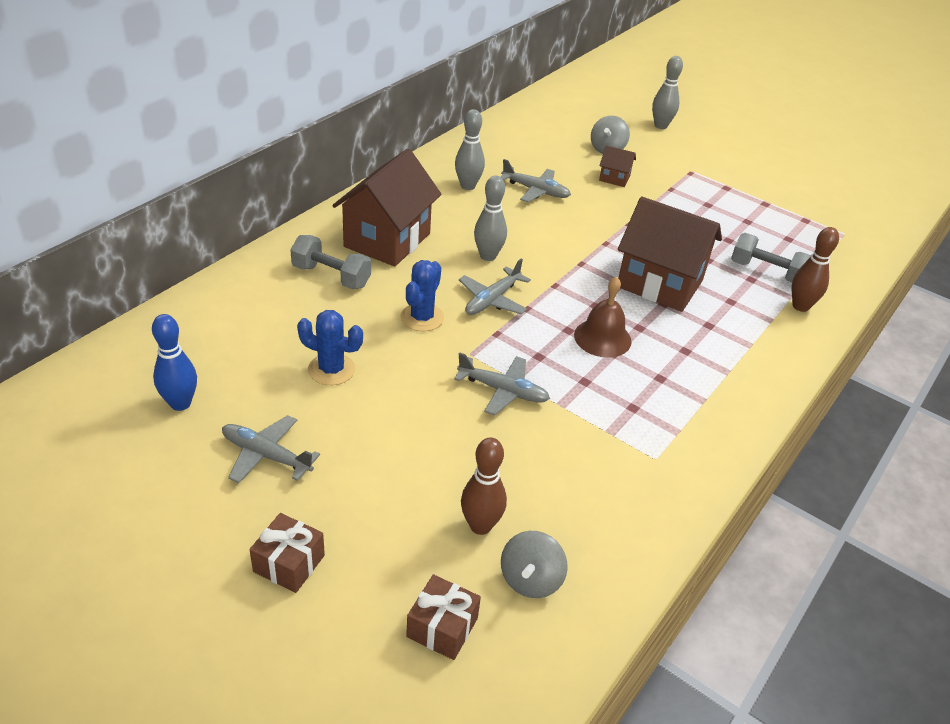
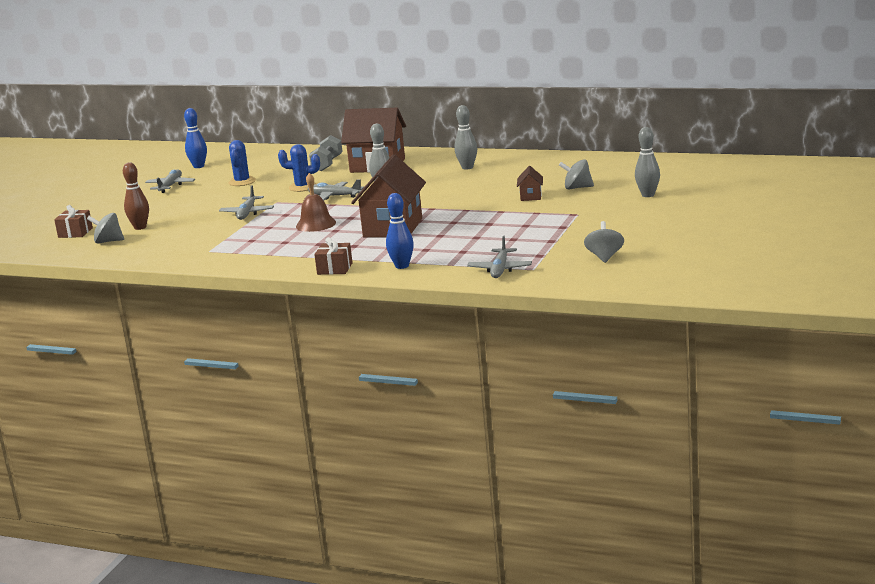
camera: 80 degrees right, 20 degrees down
brown gift [249,513,325,593] -> brown gift moved to [314,237,353,275]
grey plane [501,159,571,202] -> grey plane moved to [467,236,532,278]
grey dumbbell [731,233,811,282] -> none
brown bowling pin [792,227,839,312] -> blue bowling pin [386,193,414,269]
none -> grey spinning top [584,221,624,263]

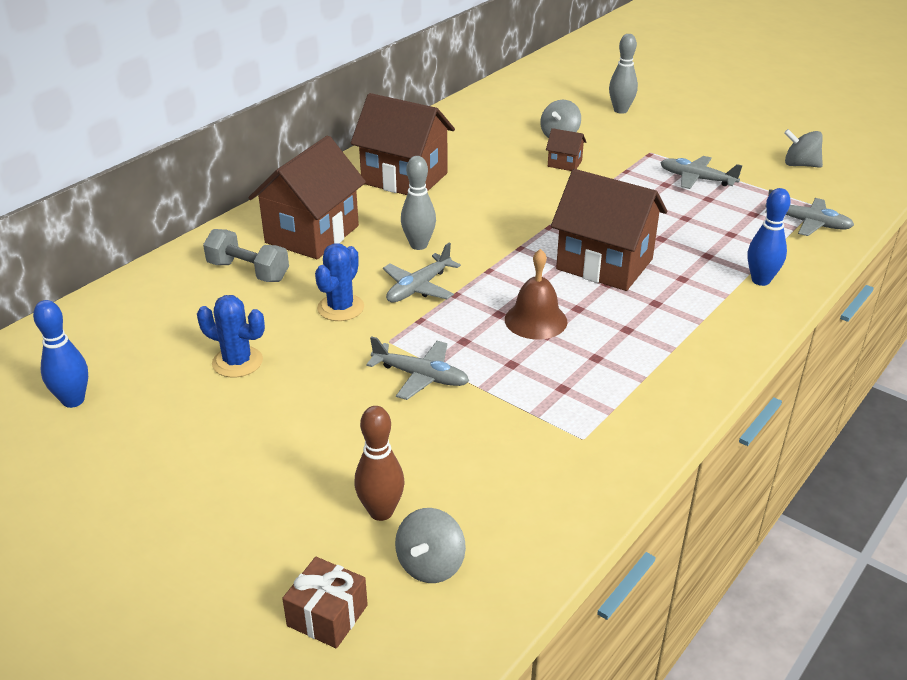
camera: 75 degrees left, 15 degrees up
grey plane [145,169,195,193] -> grey plane moved to [660,156,742,189]
brown gift [314,237,353,275] -> none
grey bowling pin [454,105,477,169] -> brown house [350,93,455,195]

